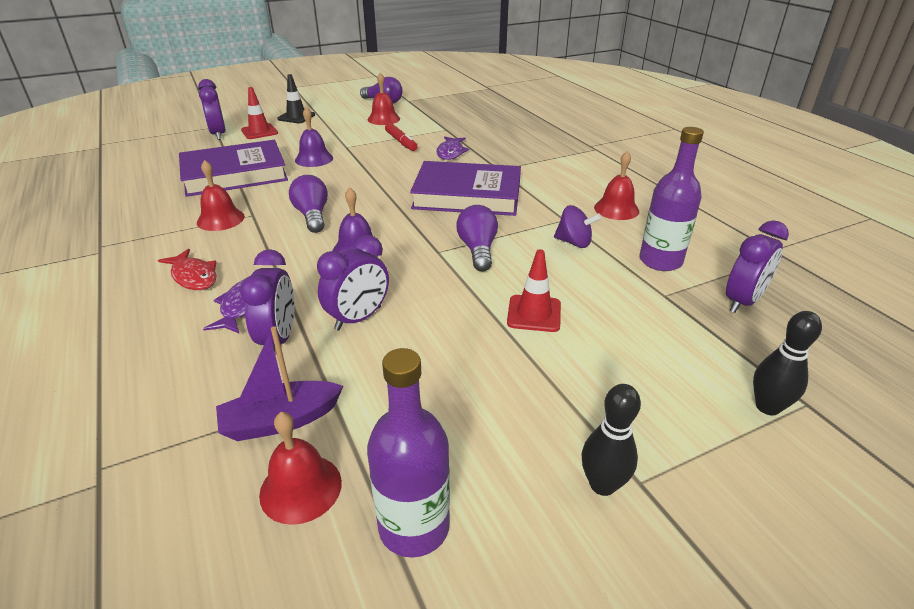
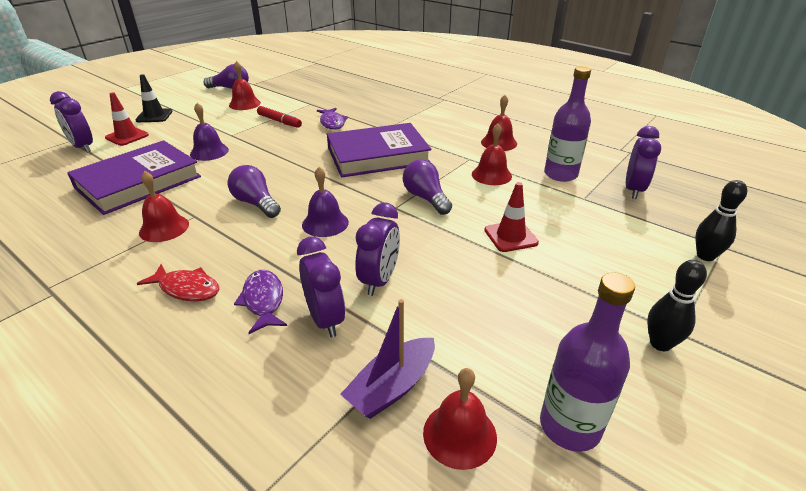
camera: 25 degrees left, 0 degrees up
purple spinning top [554,205,601,248] -> red bell [472,123,512,185]

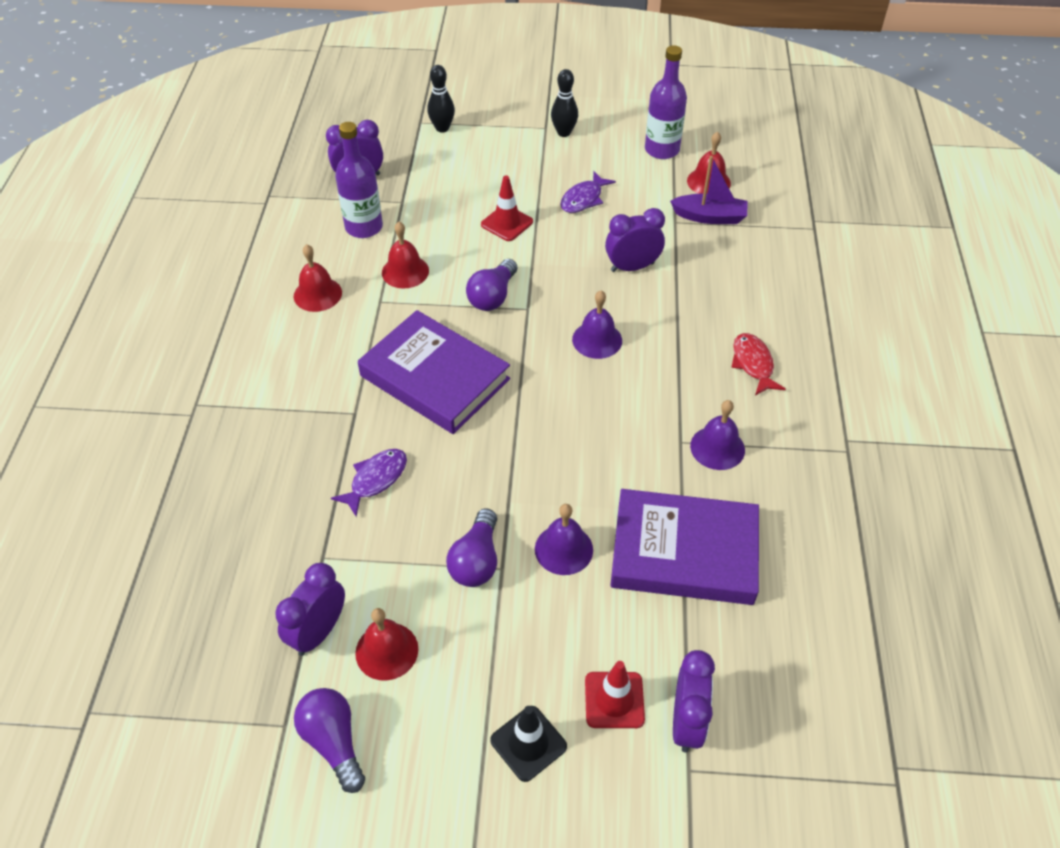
camera: 125 degrees left, 15 degrees up
red bell [139,171,189,242] -> purple bell [690,400,745,470]
purple light bulb [228,165,281,218] -> purple light bulb moved to [446,508,497,587]
purple fish [234,270,287,334] -> purple fish moved to [560,171,616,213]
red marker [257,106,302,128] -> none
purple clock [297,237,345,338] -> purple clock moved to [275,563,345,656]

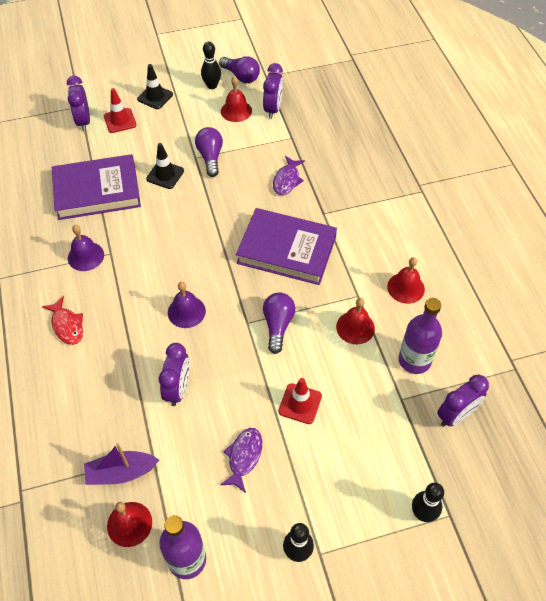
camera: 160 degrees right, 5 degrees up
purple bell [535,504,593,575] -> black traffic cone [146,143,184,189]
purple clock [605,208,665,272] -> purple clock turned 45 degrees counterclockwise [159,343,189,406]
none -> black bowling pin [201,41,221,89]

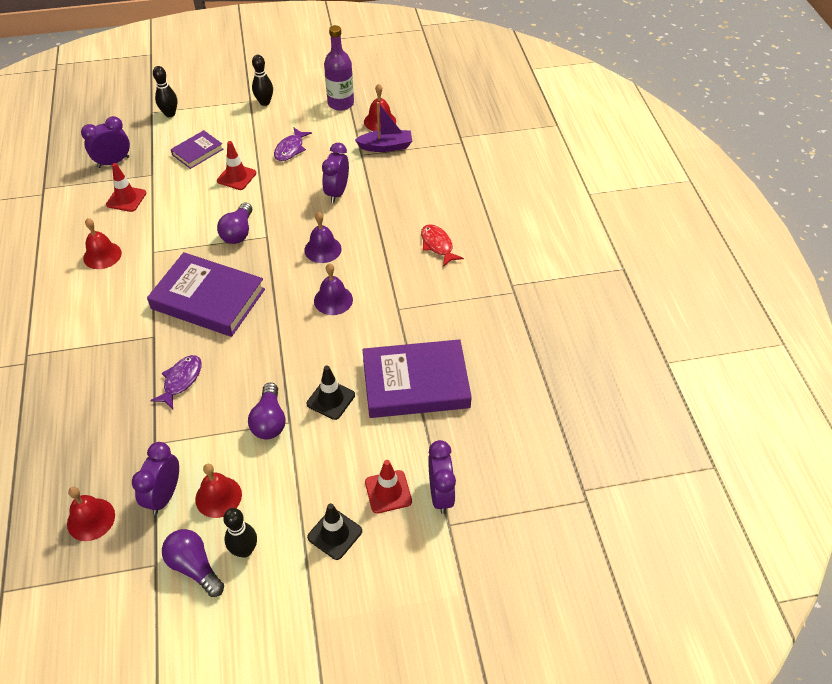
camera: 175 degrees left, 5 degrees down
purple bell [68,225,104,271] -> purple bell moved to [314,263,353,315]
red bell [336,298,375,344] -> red bell moved to [67,487,115,541]
purple bottle [399,298,442,374] -> red traffic cone [106,163,146,212]
none -> purple book [171,130,223,169]

